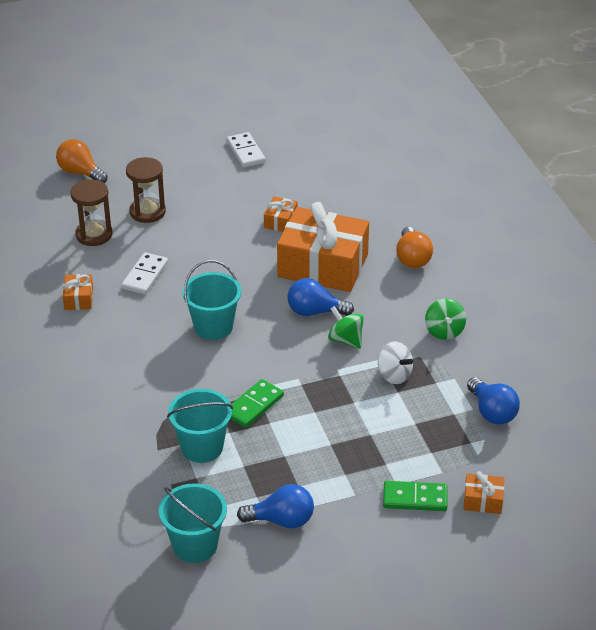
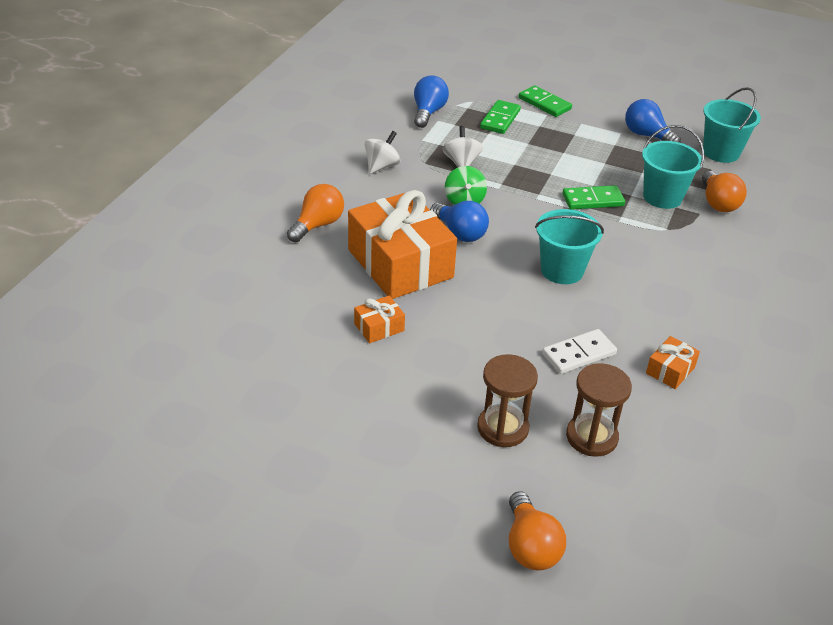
camera: 140 degrees left, 0 degrees up
white domino [227,132,266,168] -> none
green spinning top [425,298,466,340] -> white spinning top [365,131,401,174]
orange gift [463,471,504,514] -> none
none -> green domino [480,100,521,134]
none -> orange light bulb [702,171,747,212]

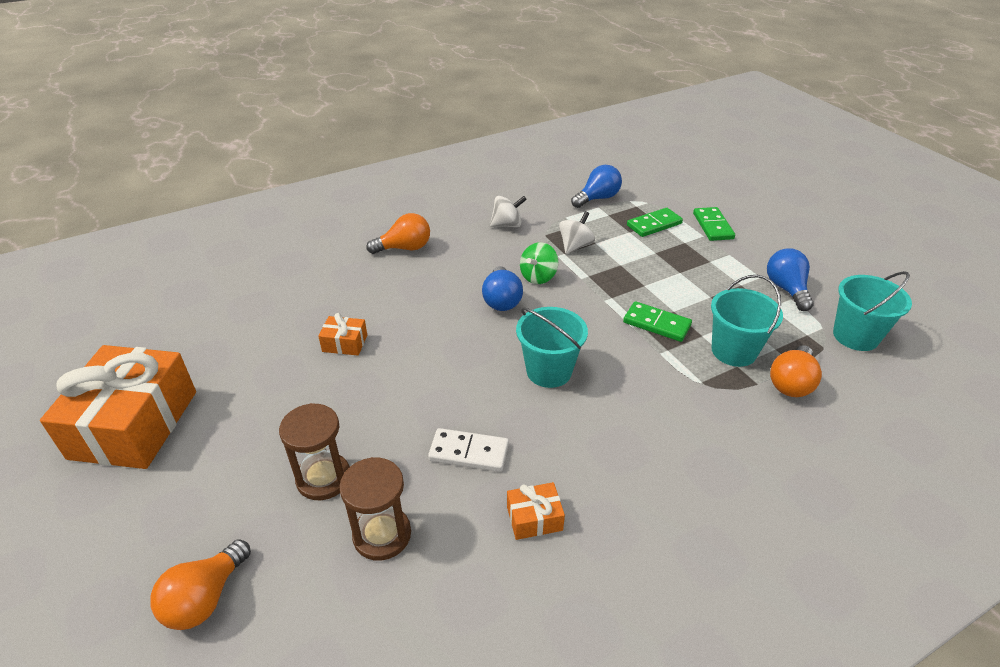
camera: 40 degrees right, 0 degrees up
orange gift [348,190,457,299] -> orange gift moved to [40,345,196,469]

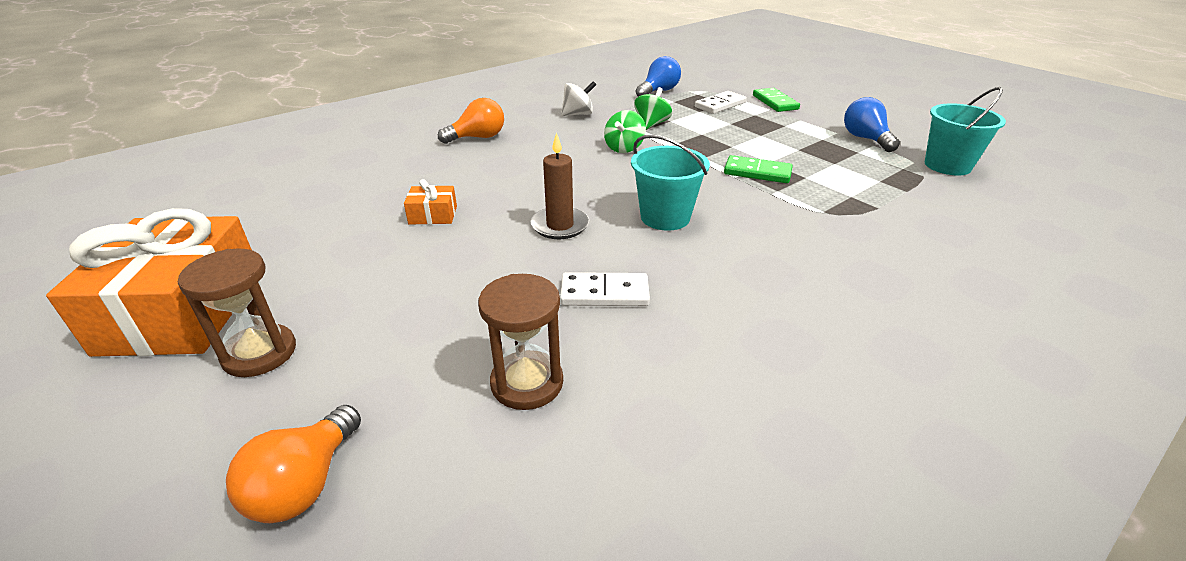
camera: 10 degrees left, 5 degrees down
brown hourglass [279,403,350,500] -> brown hourglass moved to [178,248,296,377]
blue light bulb [482,266,523,311] -> none
orange gift [507,482,565,540] -> none
white spinning top [559,211,595,254] -> green spinning top [634,87,672,130]
green domino [627,208,683,237] -> white domino [695,91,747,114]
turquoise bucket [711,275,783,367] -> none
orange light bulb [770,345,822,397] -> none
none -> brown candle [530,132,589,239]

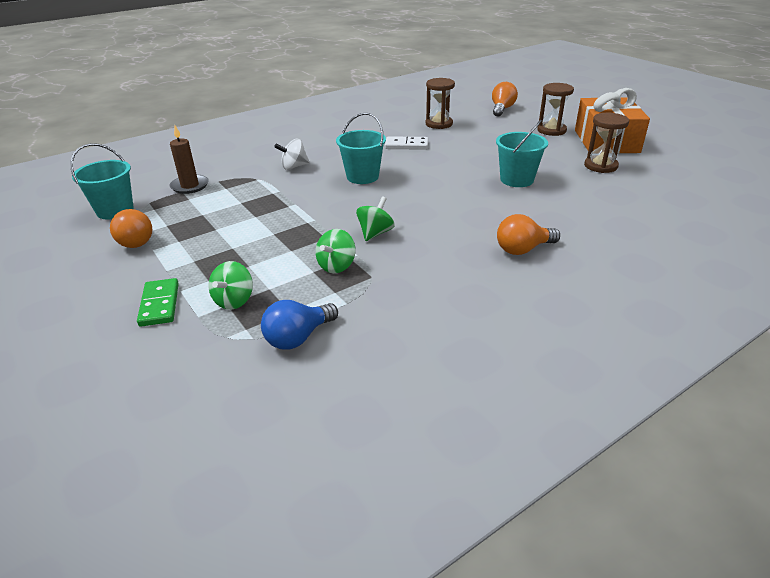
camera: 175 degrees left, 0 degrees up
orange gift [404,179,457,224] -> turquoise bucket [496,120,548,187]
brown candle [530,132,589,239] -> brown candle moved to [170,126,209,194]
white spinning top [561,81,596,116] -> white spinning top moved to [274,139,310,170]
white domino [695,91,747,114] -> green spinning top [208,261,253,310]
green domino [724,155,793,183] -> none
blue light bulb [844,97,900,152] -> orange light bulb [110,209,153,248]
none -> brown hourglass [584,113,629,173]

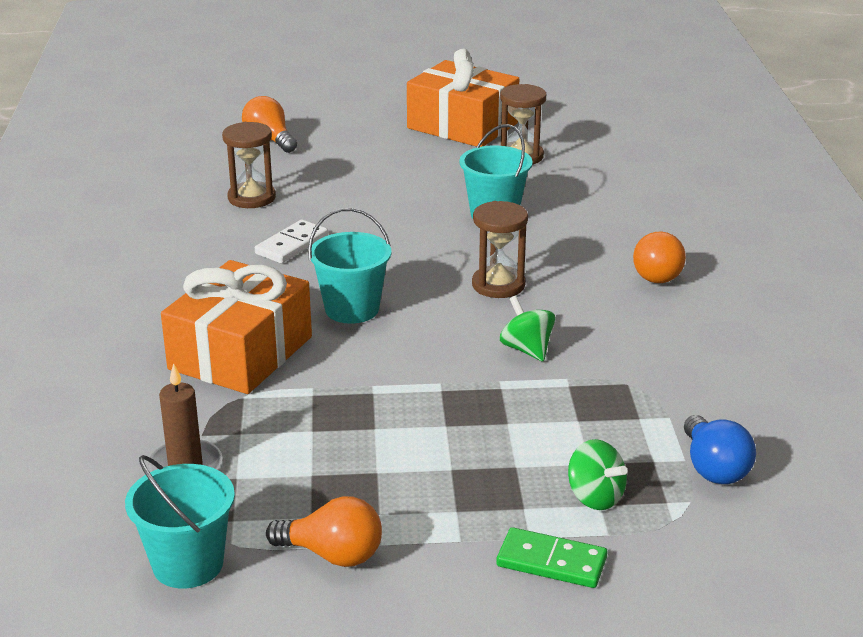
camera: 60 degrees left, 5 degrees down
white spinning top [274,139,310,170] -> orange gift [161,260,312,394]
green spinning top [315,229,356,273] -> none
brown hourglass [537,83,574,136] -> brown hourglass moved to [472,201,528,298]

